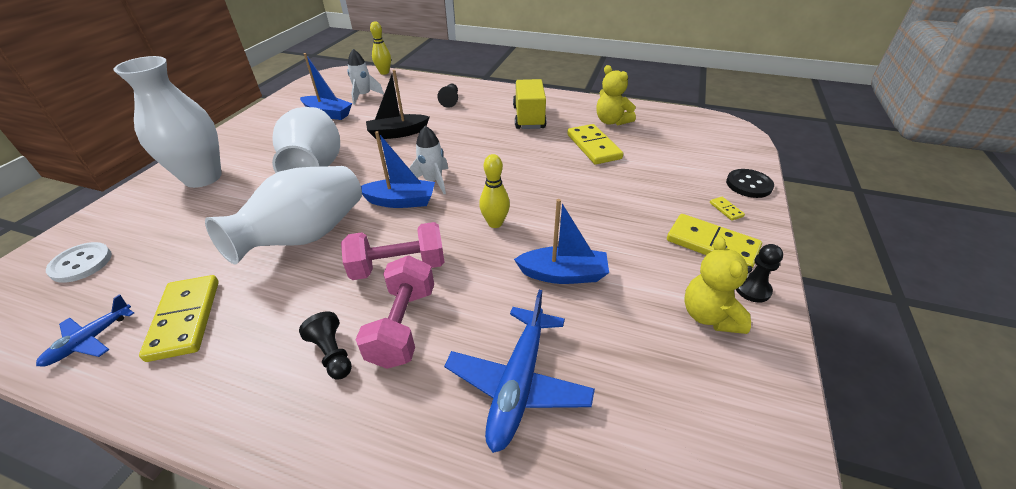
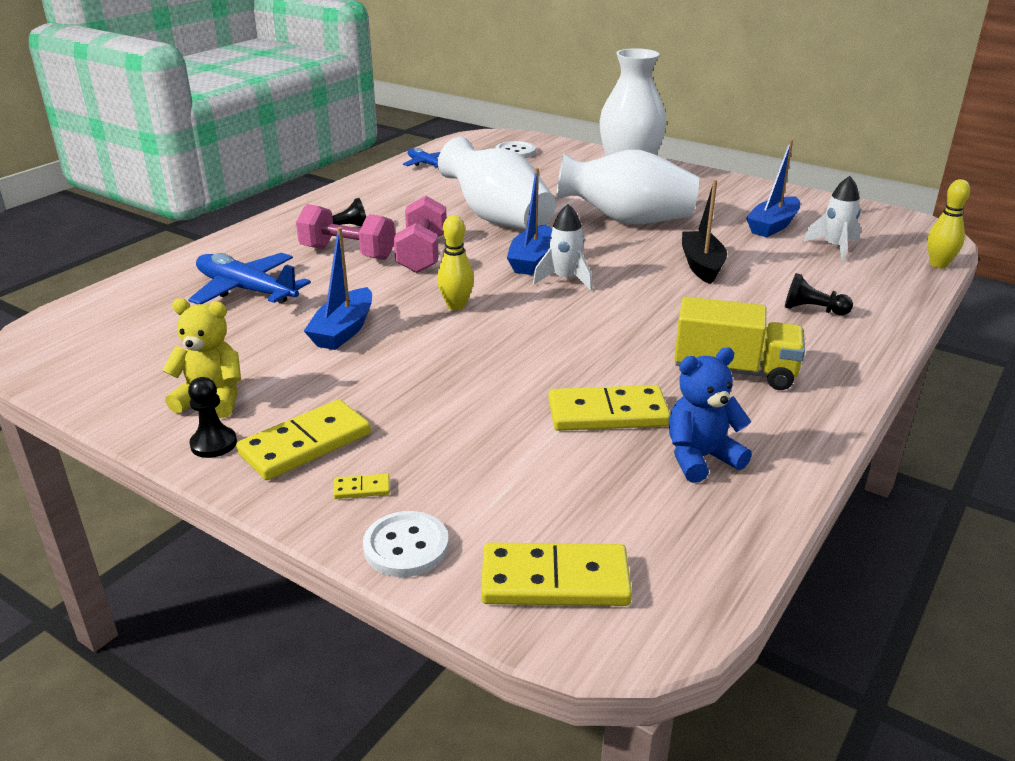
camera: 105 degrees right, 10 degrees down
yellow domino [139,275,219,362] -> yellow domino moved to [481,542,632,606]
yellow teddy bear [596,65,636,125] -> blue teddy bear [669,347,752,483]
black button [726,169,774,198] -> white button [363,511,449,577]

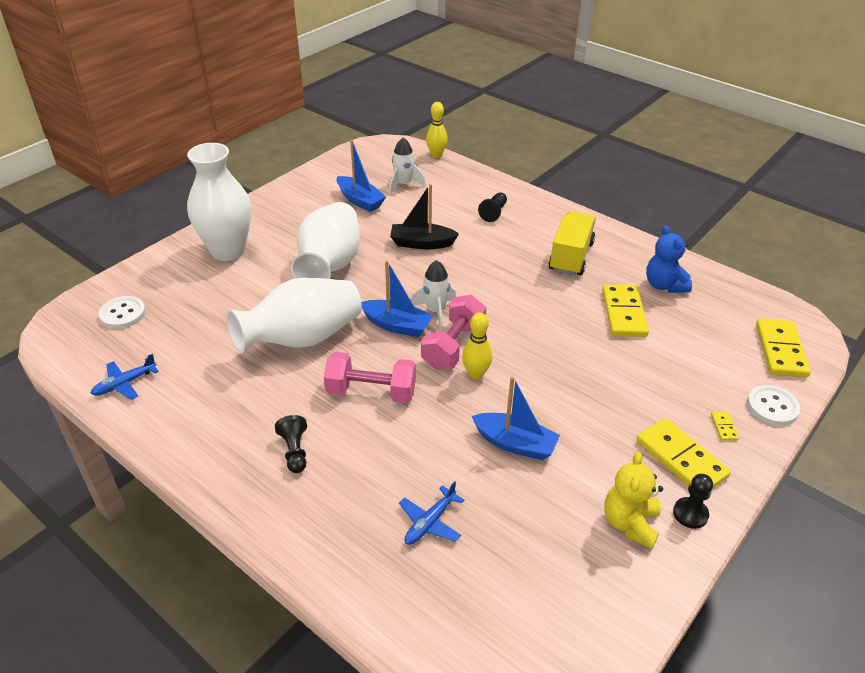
camera: 85 degrees left, 10 degrees up
blue plane [188,253,311,304] -> blue plane [399,481,464,545], size x0.57
pink dumbbell [296,204,395,260] -> pink dumbbell moved to [421,295,486,370]

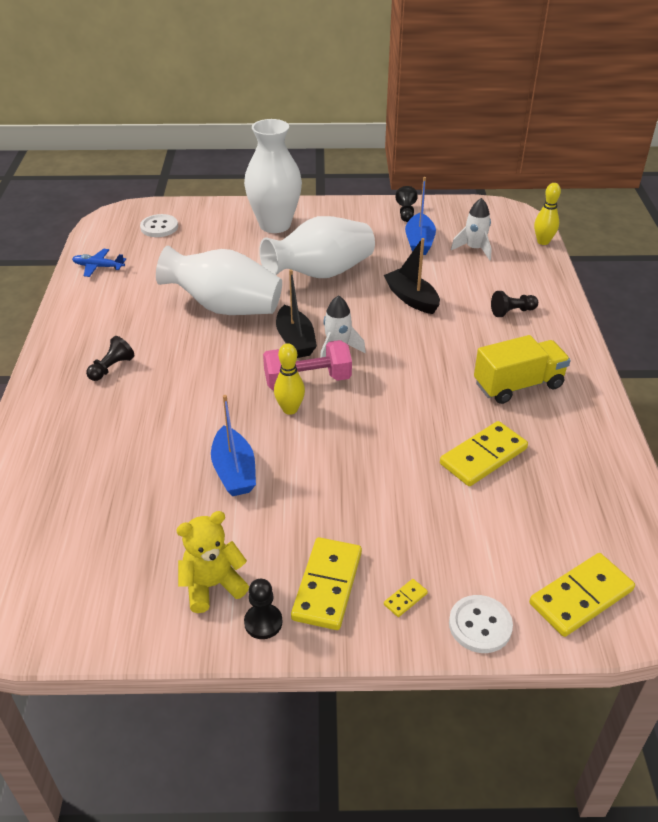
camera: 50 degrees right, 0 degrees up
pink dumbbell [324,352,416,403] -> none
blue boat [361,260,434,337] -> black boat [276,269,317,358]
blue plane [399,481,464,545] -> none
blue teddy bear [646,225,692,293] -> none
none -> black pawn [395,186,418,222]

